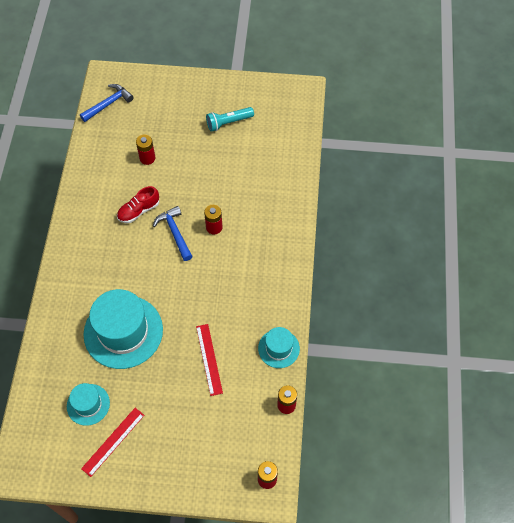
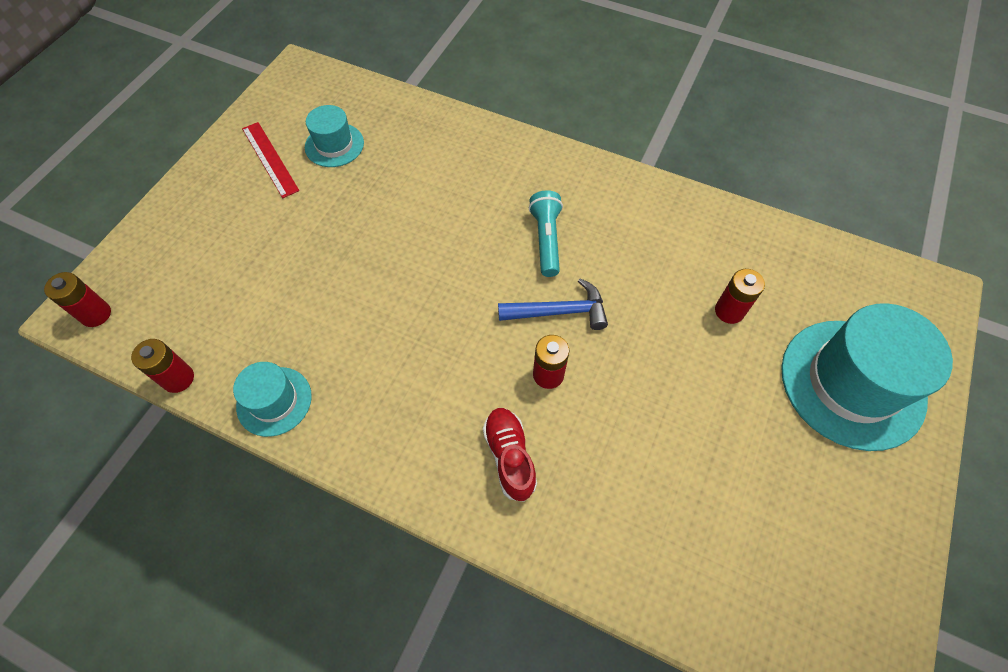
camera: 110 degrees right, 0 degrees up
blue hammer [80,84,134,122] -> none
turquoise hat [84,289,163,369] -> turquoise hat moved to [781,303,953,451]
red shoe [117,186,159,223] -> red shoe moved to [483,408,537,502]
red ruler [196,324,223,396] -> none
turquoise flashlight [206,107,254,132] -> turquoise flashlight moved to [529,190,563,277]

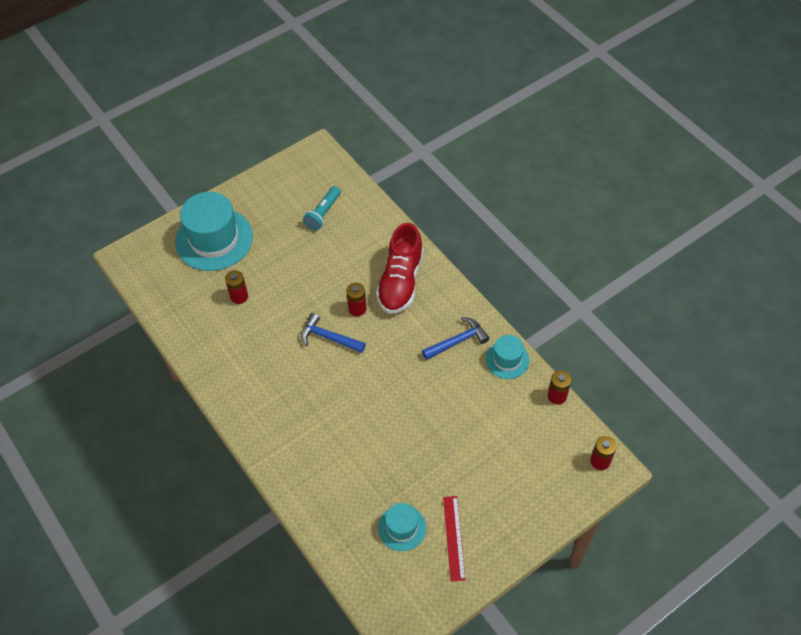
camera: 150 degrees left, 5 degrees down
red shoe [483,408,537,502] -> red shoe [376,223,423,314], size x1.75
turquoise flashlight [529,190,563,277] -> turquoise flashlight moved to [303,186,341,231]
none -> blue hammer [422,317,490,360]

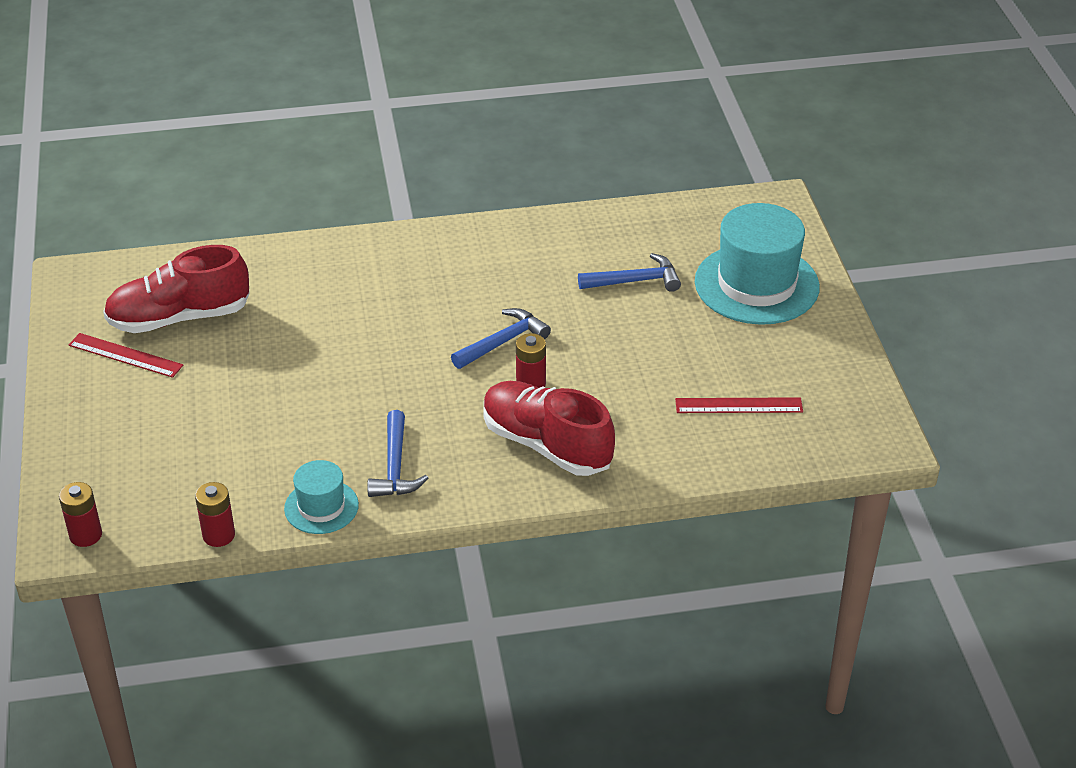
camera: 115 degrees right, 15 degrees down
red battery [225,270,248,304] -> blue hammer [578,253,681,292]
turquoise flashlight [303,186,341,231] -> red ruler [675,397,803,413]
turquoise hat [378,503,426,551] -> red shoe [103,245,250,333]

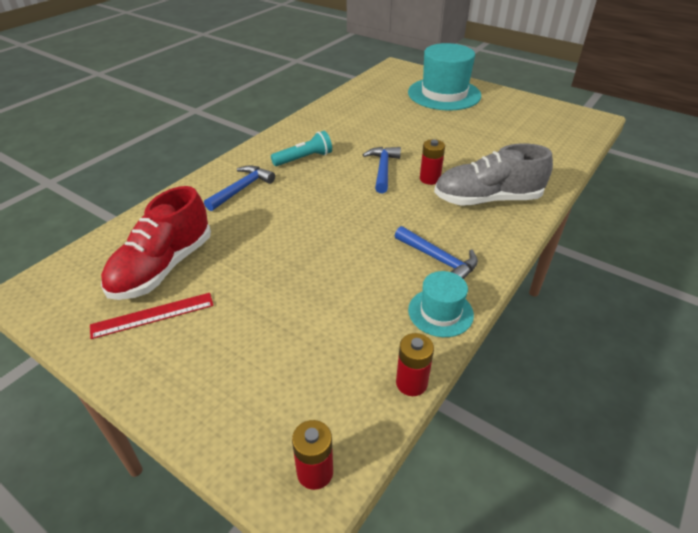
camera: 45 degrees left, 0 degrees up
red shoe [483,381,615,476] -> grey shoe [434,143,553,206]
blue hammer [578,253,681,292] -> blue hammer moved to [204,165,275,211]
red ruler [675,397,803,413] -> none
none -> turquoise flashlight [271,131,332,166]

